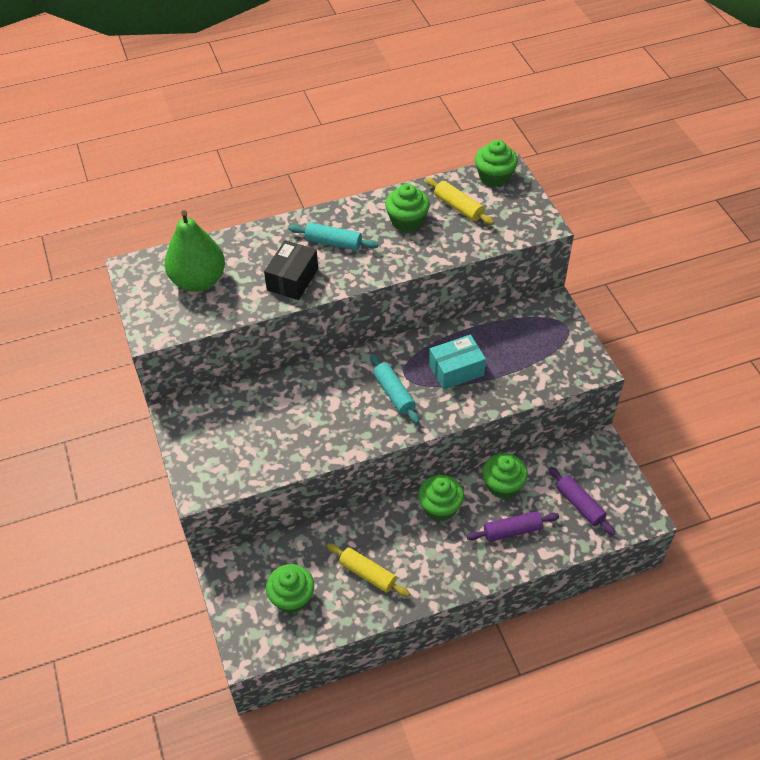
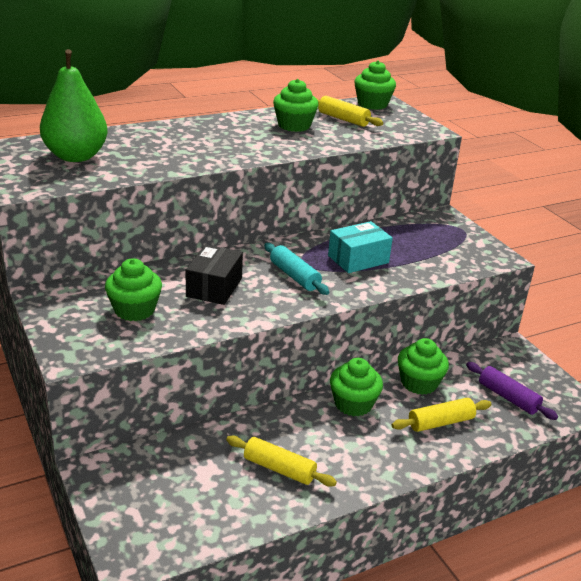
camera: 10 degrees left, 20 degrees down
black box [264,240,318,300] -> black box moved to [186,244,243,305]
green cupcake [266,564,314,614] -> green cupcake moved to [105,258,162,321]
turquoise rolling pin [288,223,379,251] -> none
purple rolling pin [467,511,559,542] -> yellow rolling pin [392,398,492,432]

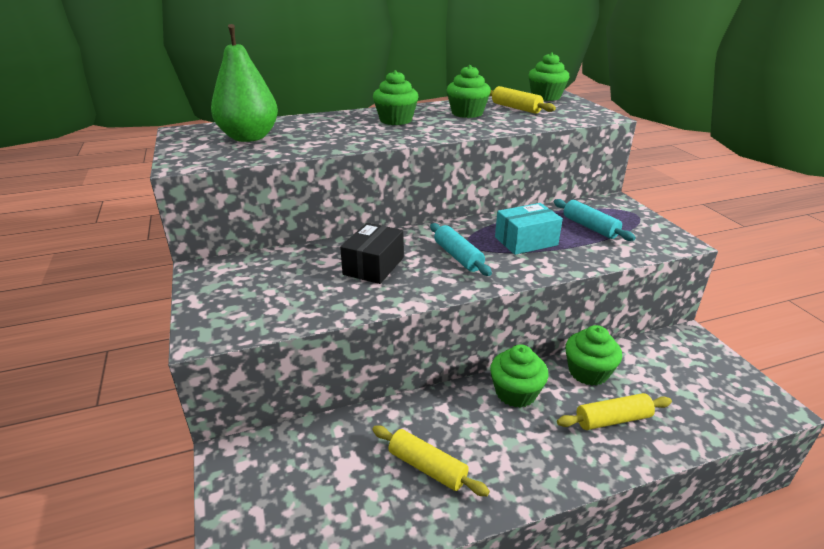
camera: 10 degrees right, 0 degrees up
green cupcake [105,258,162,321] -> green cupcake moved to [373,70,419,125]
purple rolling pin [466,362,558,420] -> none
none -> turquoise rolling pin [554,199,636,241]

